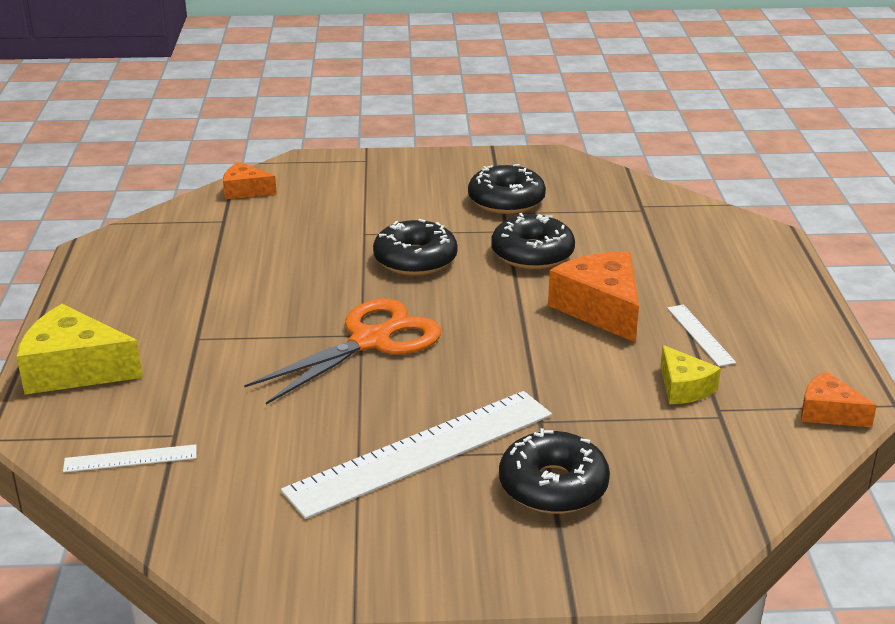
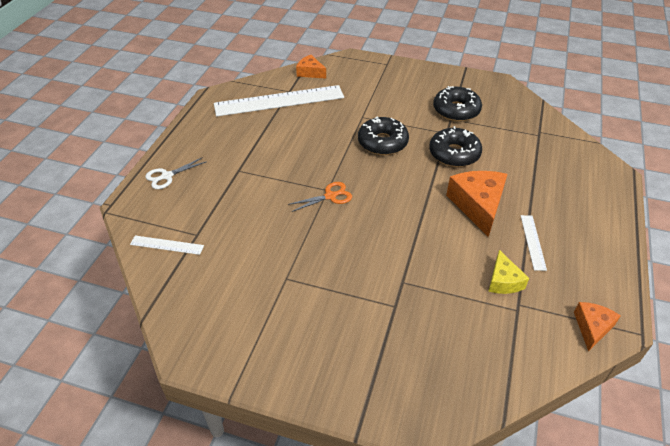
camera: 20 degrees right, 15 degrees up
yellow cheese [17,304,143,394] -> white scissors [145,157,206,189]
orange scissors [244,299,441,405] -> orange scissors [288,182,352,212], size x0.51
white ruler [281,391,552,519] -> white ruler moved to [214,85,344,117]
black donut [499,428,610,514] -> none
orange cheese [801,371,877,428] -> orange cheese turned 60 degrees clockwise [574,302,621,352]

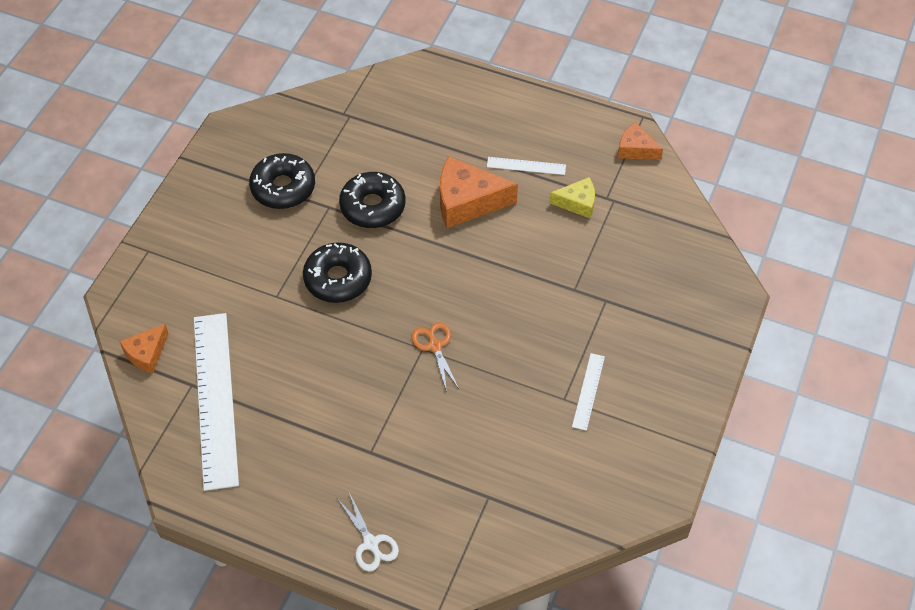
camera: 85 degrees left, 10 degrees up
white ruler [130,235,204,255] -> white ruler moved to [572,353,605,431]

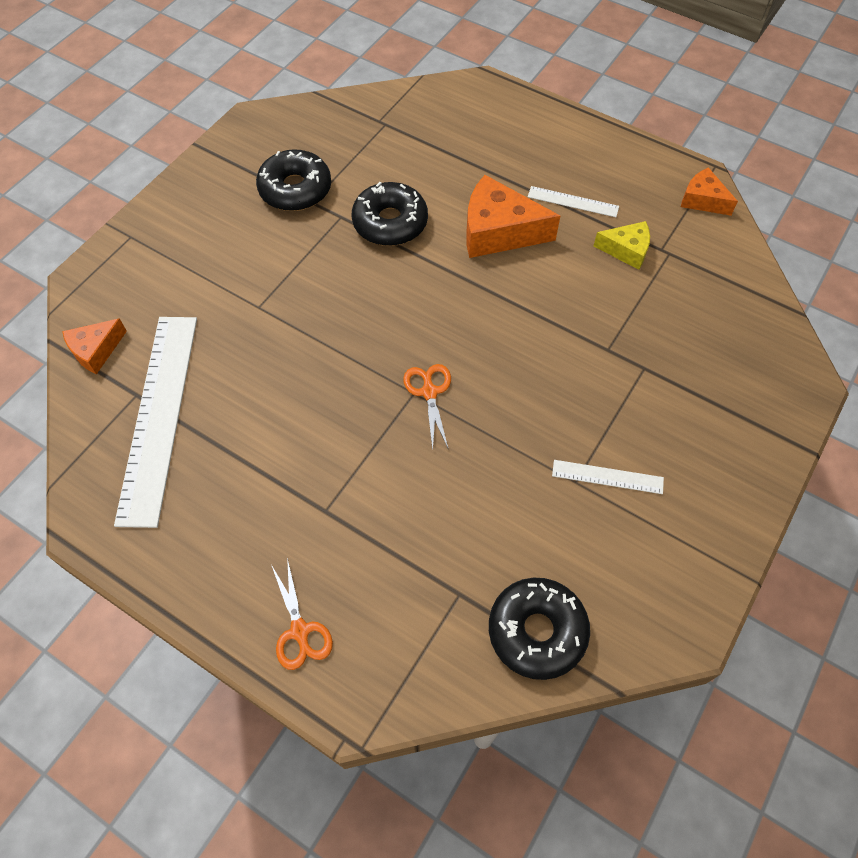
camera: 10 degrees right, 5 degrees up
black donut [303,242,372,303] -> black donut moved to [489,578,590,680]
white scissors [338,493,399,572] -> orange scissors [272,558,333,670]
white ruler [572,353,605,431] -> white ruler turned 75 degrees clockwise [552,460,664,494]

